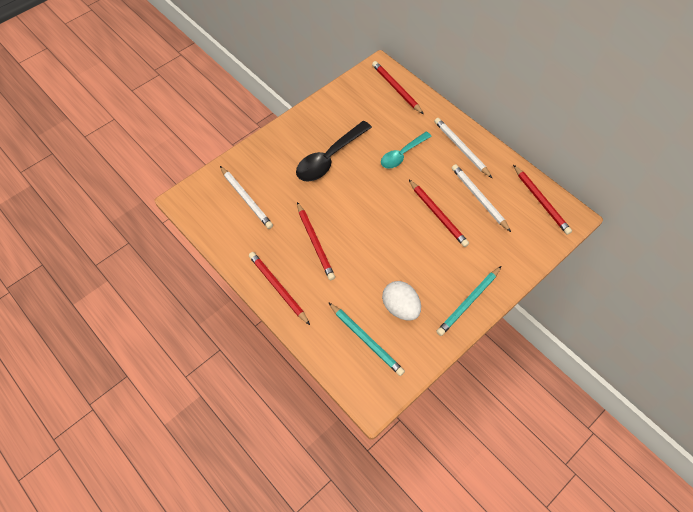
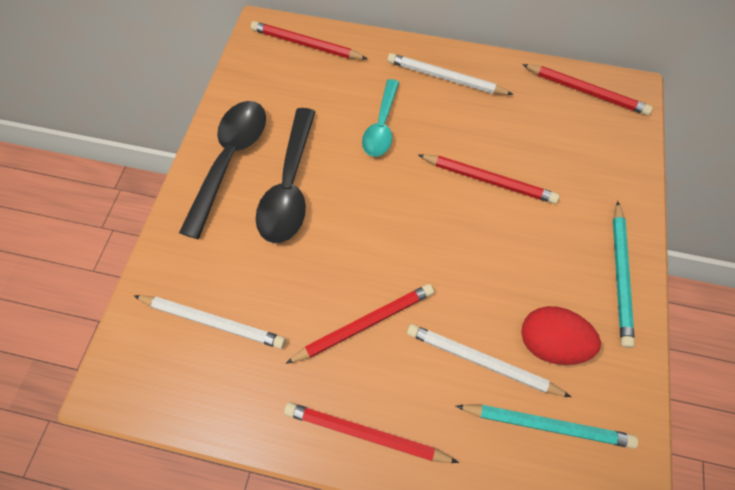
camera: 35 degrees left, 5 degrees up
red pencil [297,202,335,280] -> red pencil turned 60 degrees counterclockwise [285,284,434,364]
white egg [382,281,421,321] -> red egg [521,306,601,365]
white pencil [452,164,511,232] -> white pencil moved to [407,324,571,397]
none -> black spoon [179,101,266,239]

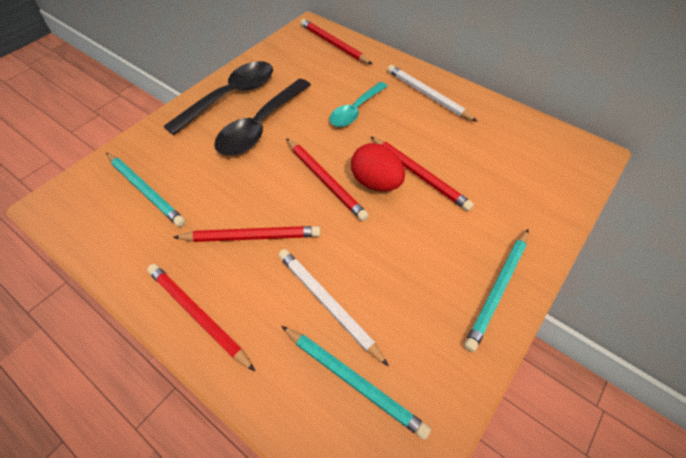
camera: 25 degrees right, 10 degrees down
white pencil [134,295,286,349] -> turquoise pencil [106,153,186,227]
red egg [521,306,601,365] -> red egg moved to [351,143,405,191]
red pencil [522,64,653,115] -> red pencil moved to [286,138,369,221]

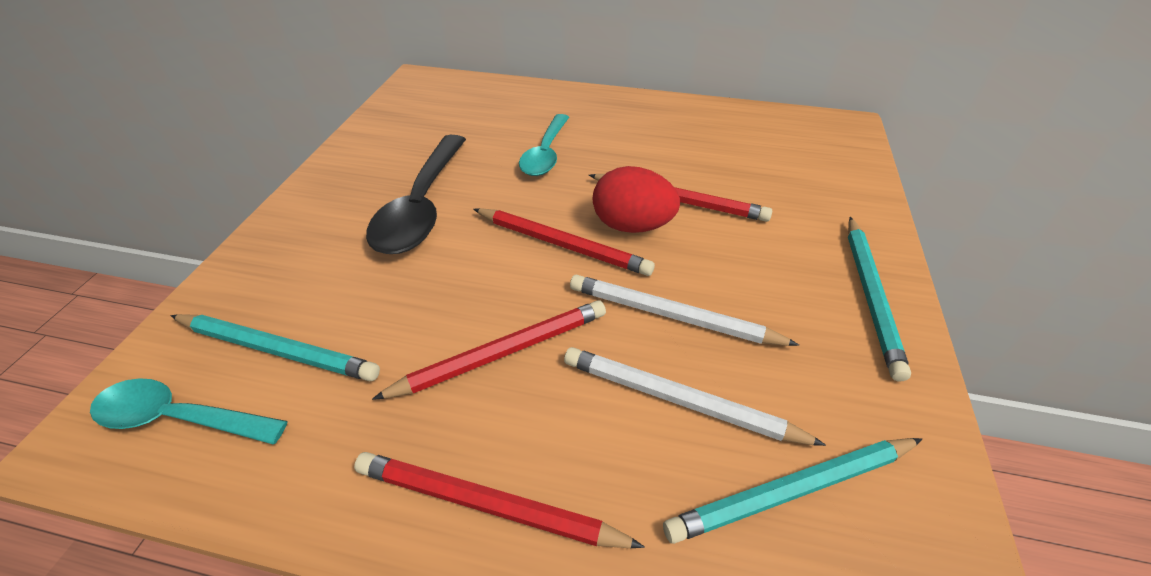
camera: 25 degrees left, 10 degrees down
black spoon [163,61,273,135] -> none
turquoise pencil [281,326,431,440] -> turquoise pencil turned 150 degrees clockwise [663,438,922,544]
red pencil [300,19,372,64] -> none
white pencil [387,65,478,122] -> white pencil moved to [570,275,799,346]
none -> turquoise spoon [90,378,288,444]

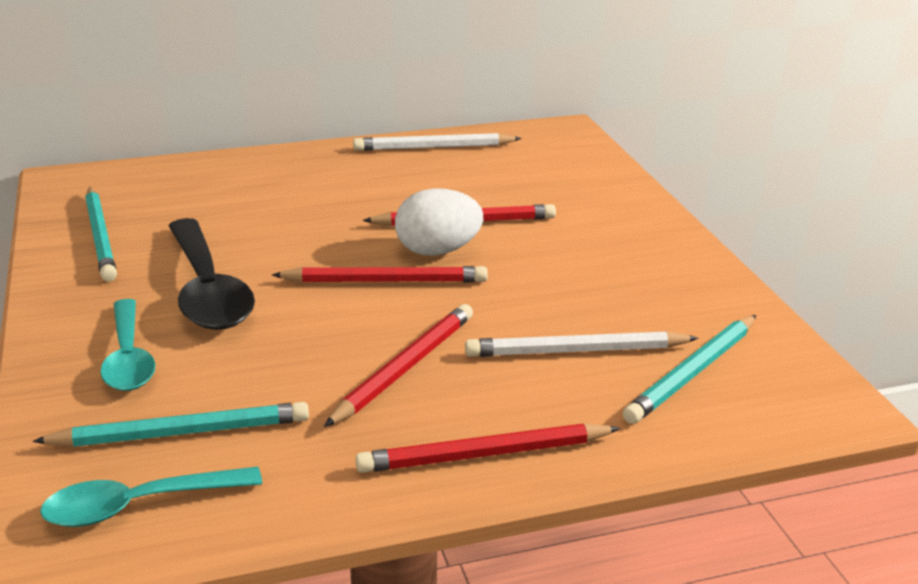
camera: 30 degrees left, 15 degrees down
turquoise spoon [519,114,569,176] -> turquoise spoon moved to [100,299,156,391]
white pencil [570,275,799,346] -> white pencil moved to [353,133,522,151]
red egg [593,166,680,233] -> white egg [395,188,483,256]
turquoise pencil [848,217,911,381] -> turquoise pencil moved to [85,187,117,282]

